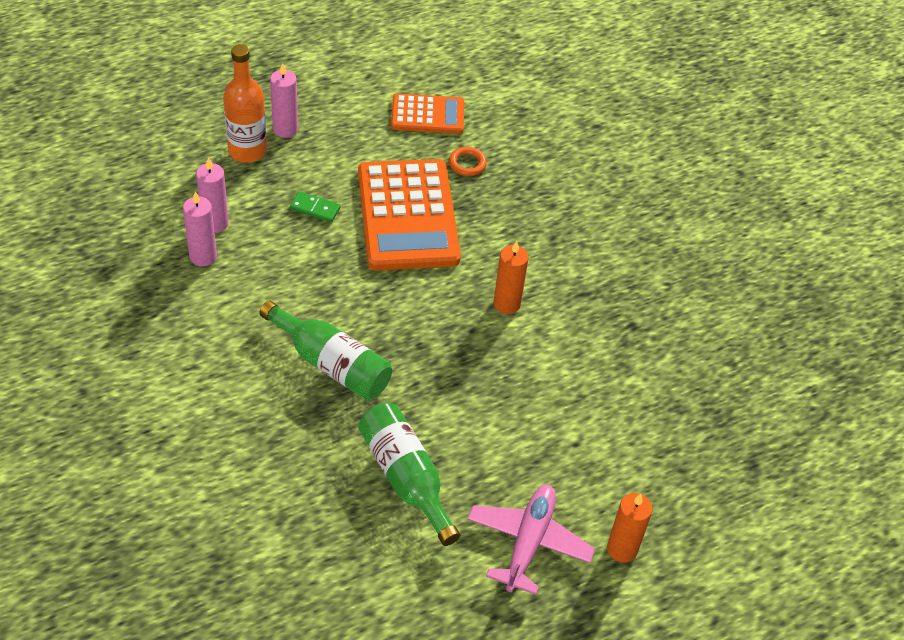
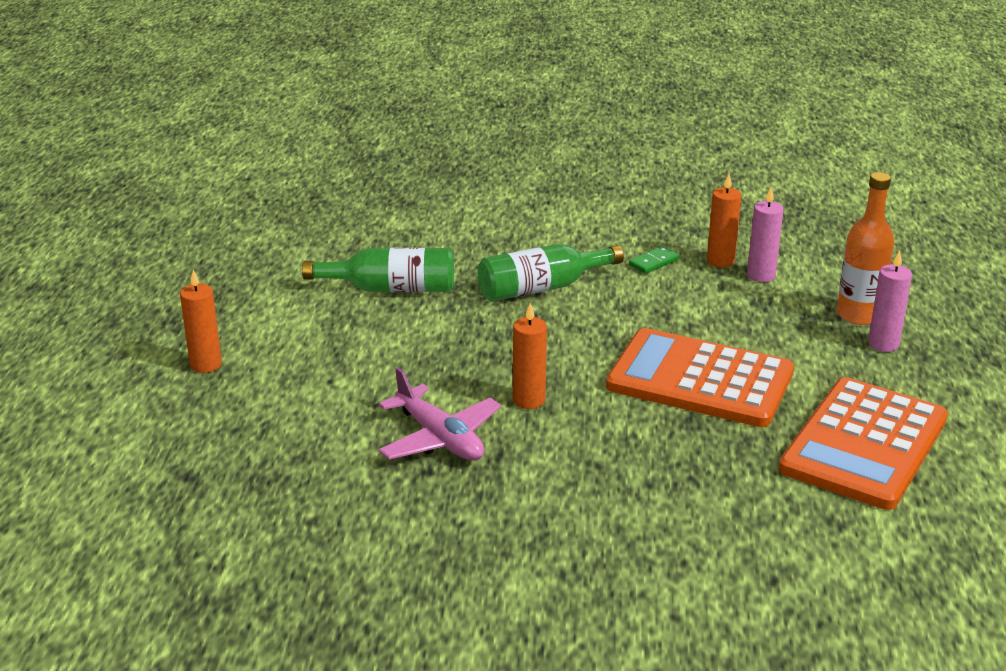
camera: 125 degrees right, 20 degrees down
pink candle [183,191,217,266] -> orange candle [707,174,741,267]
green domino [290,191,341,222] -> green domino moved to [629,246,680,274]
orange calculator [391,93,464,134] -> orange calculator [779,377,948,510], size x1.79
orange ring [449,147,487,176] -> none
pink plane [467,485,595,595] -> pink plane moved to [379,367,501,461]

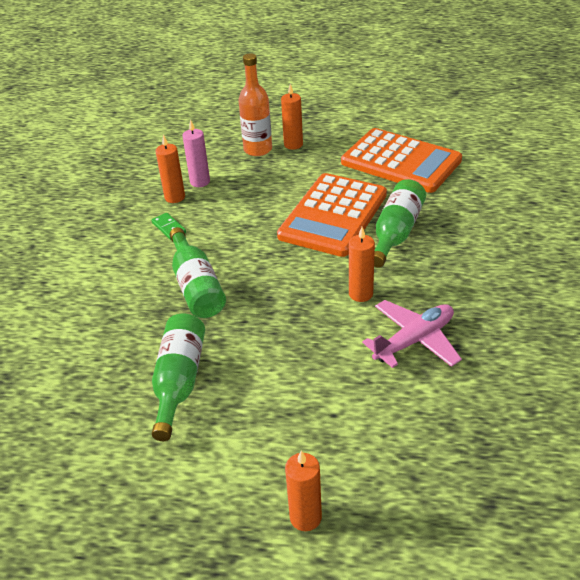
camera: 85 degrees left, 10 degrees up
pink candle [868,250,912,352] -> orange candle [281,84,303,150]
none -> green bottle [374,179,426,268]

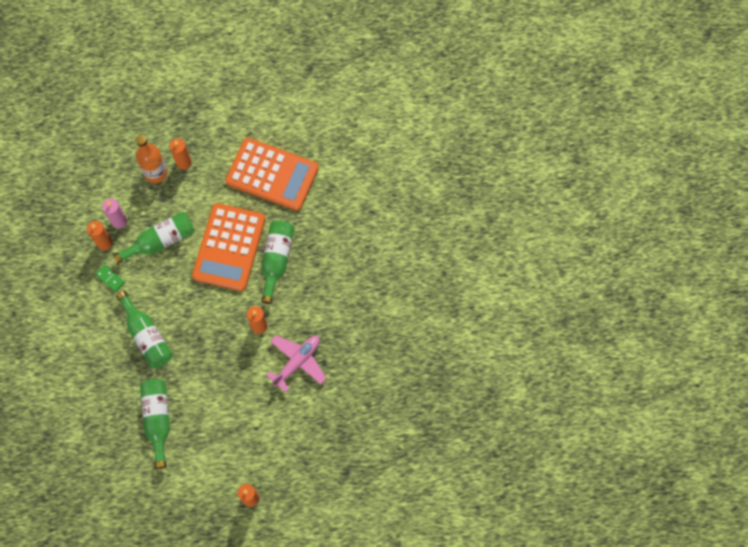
camera: 15 degrees left, 30 degrees up
none -> green bottle [113,212,195,264]

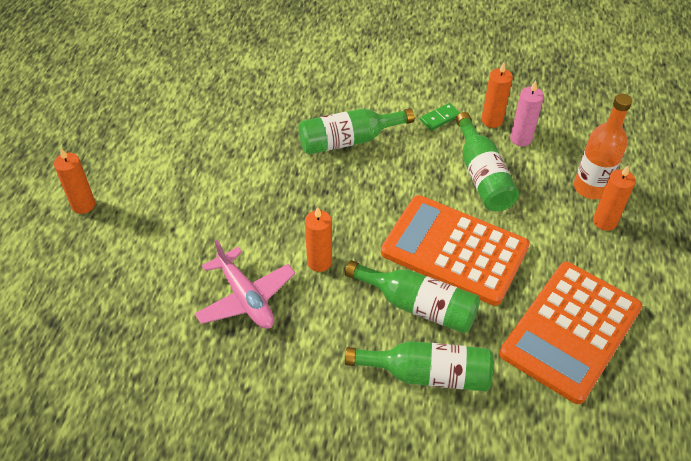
camera: 105 degrees right, 20 degrees down
green bottle [140,379,170,469] -> green bottle moved to [345,341,493,391]

